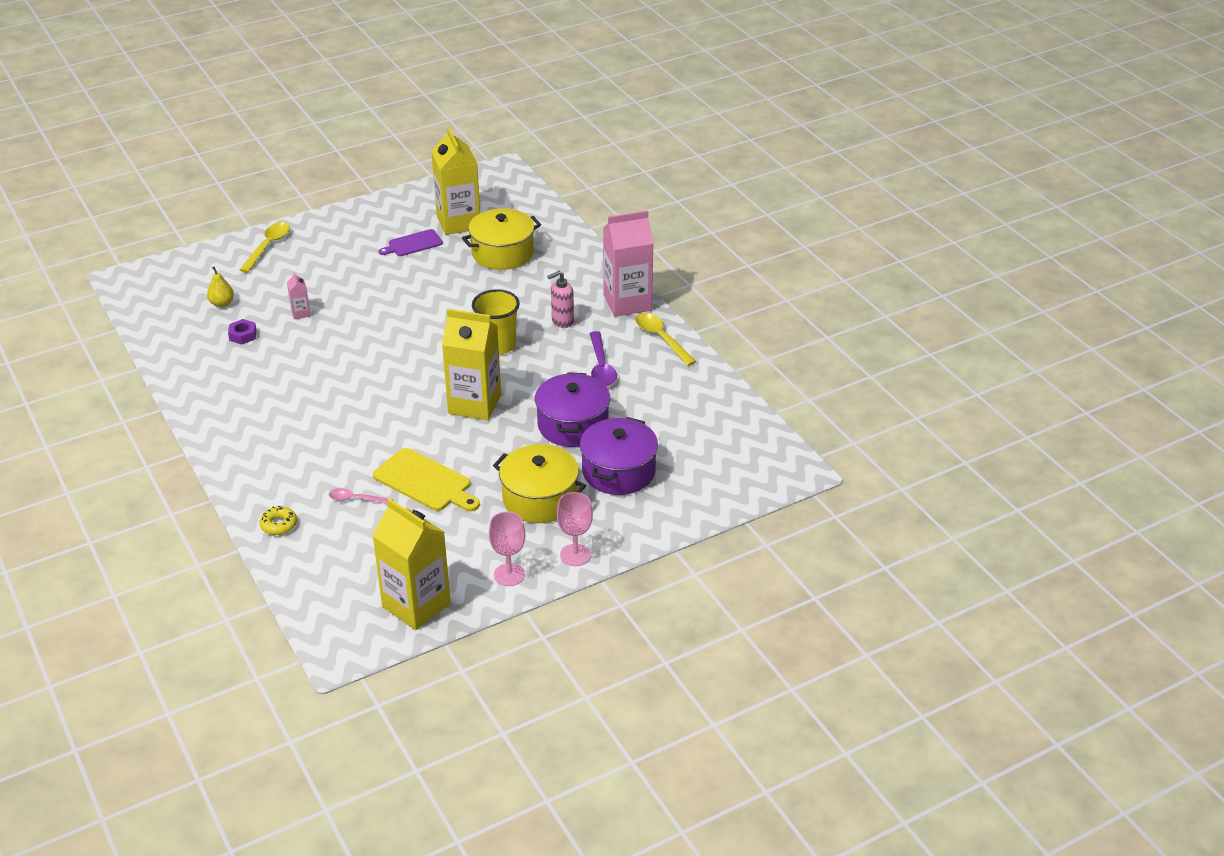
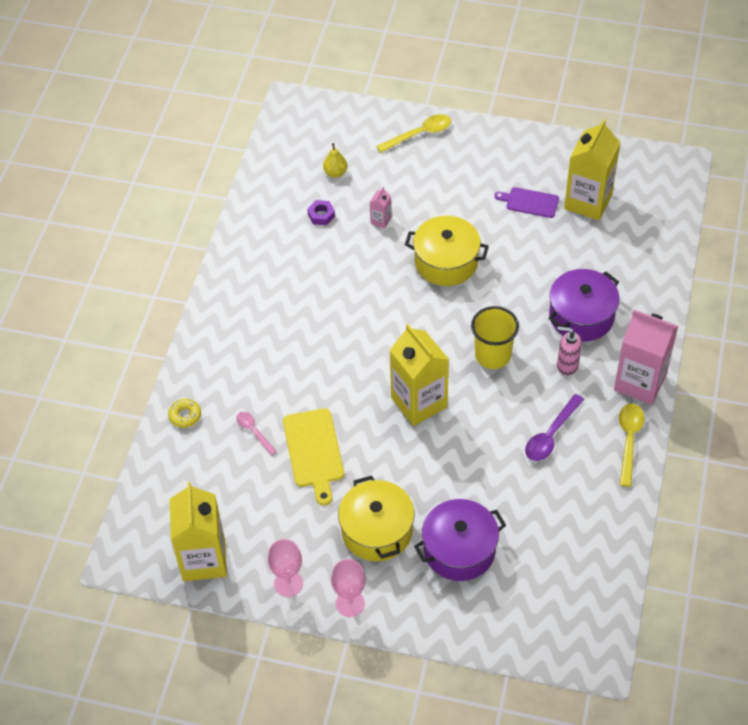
camera: 45 degrees right, 15 degrees up
yellow pot [462,208,541,270] -> yellow pot moved to [405,216,489,286]
purple pot [535,372,610,447] -> purple pot moved to [548,269,620,342]

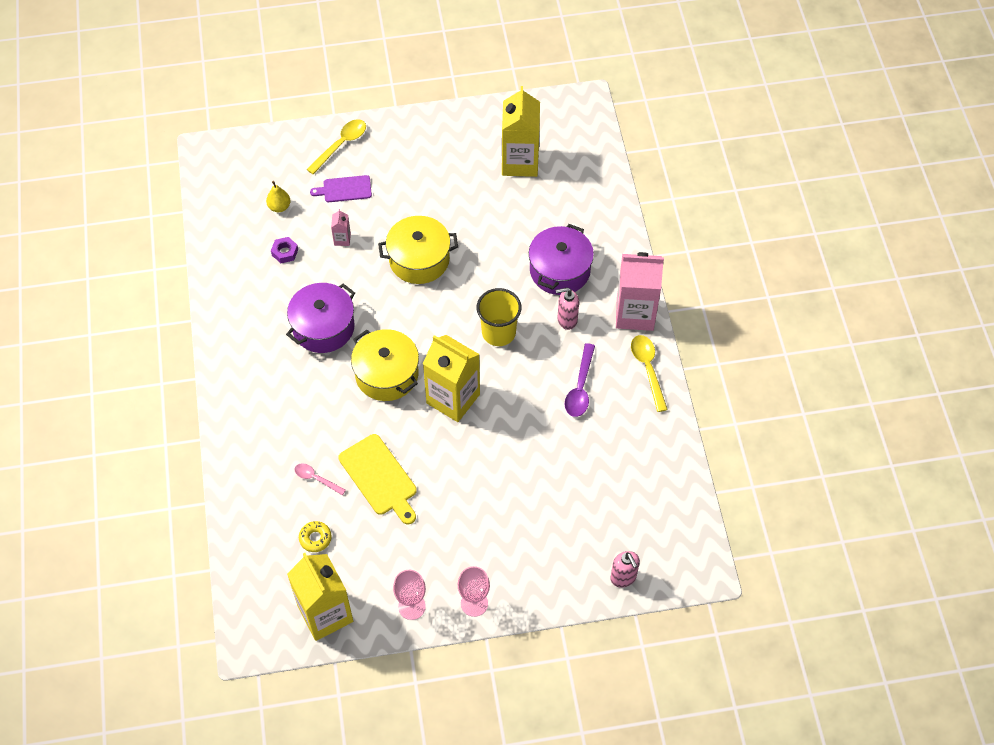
camera: 25 degrees left, 5 degrees up
yellow donut [168,399,201,428] -> yellow donut moved to [299,521,332,552]
yellow pot [338,475,415,561] -> yellow pot moved to [351,329,419,401]
purple pot [414,499,506,581] -> purple pot moved to [286,283,355,353]
purple cutting board [494,187,559,218] -> purple cutting board moved to [310,175,372,202]
none -> pink soap dispenser [610,551,640,588]

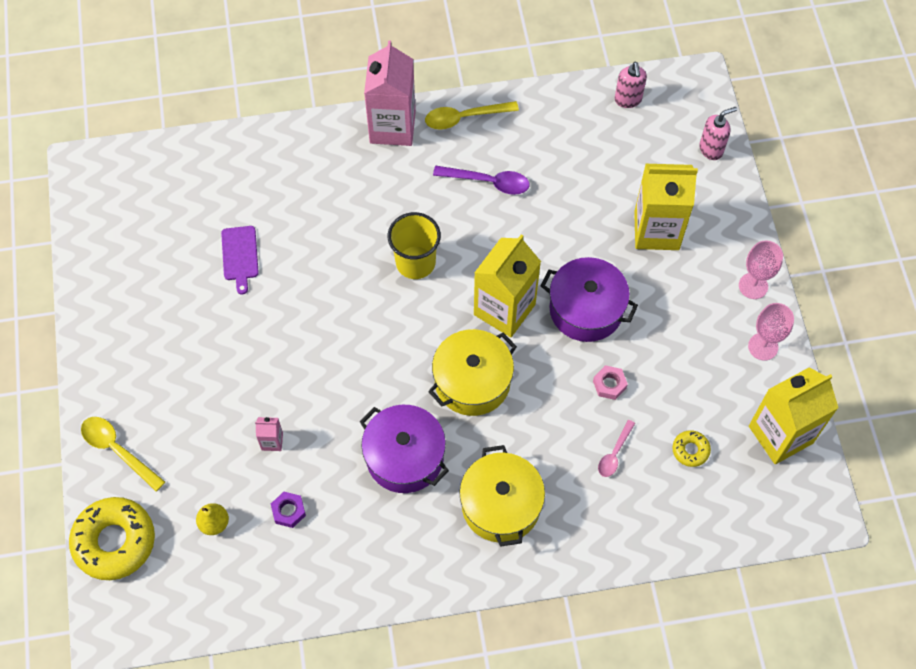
camera: 90 degrees left, 5 degrees up
purple cutting board [310,175,372,202] -> purple cutting board moved to [221,226,259,294]
yellow cutting board [338,434,417,524] -> pink nut [593,365,628,400]
yellow pot [378,216,458,284] -> yellow pot moved to [459,445,545,547]
yellow carton [502,86,540,177] -> yellow carton moved to [634,164,698,250]
purple pot [529,224,594,295] -> purple pot moved to [541,257,638,342]
pink soap dispenser [556,288,579,330] -> pink soap dispenser moved to [615,62,647,108]
none -> yellow donut [69,497,155,580]

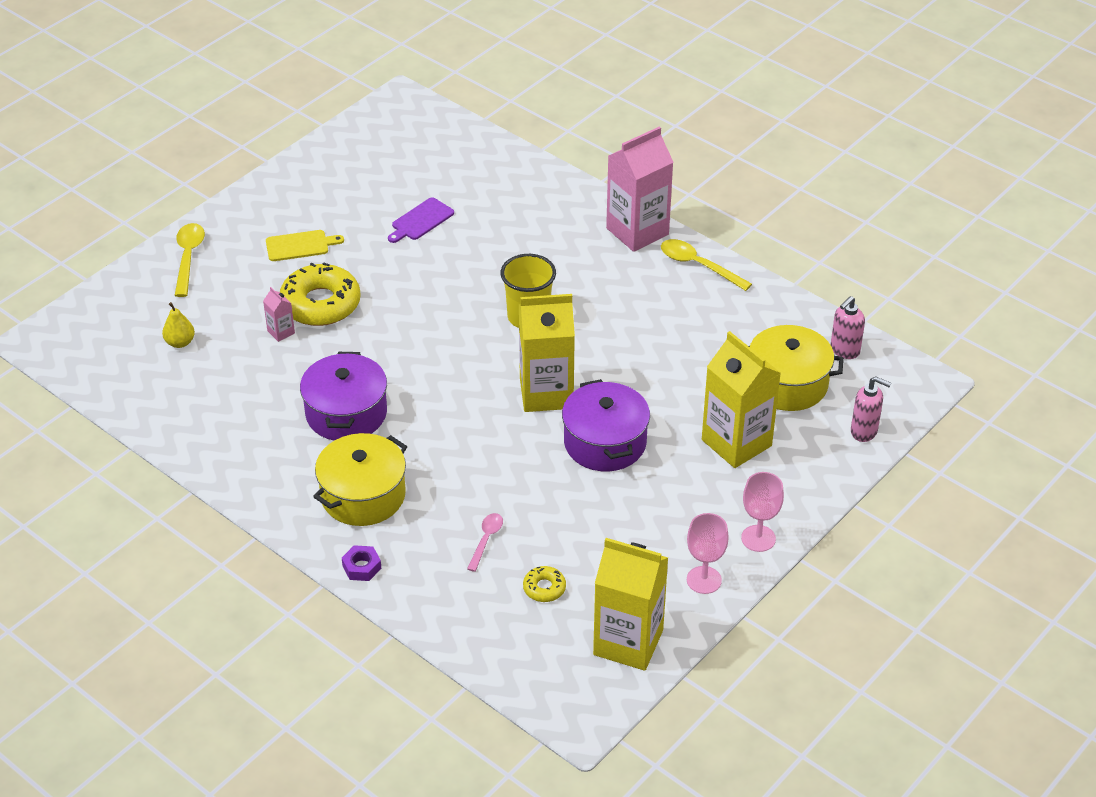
camera: 50 degrees right, 20 degrees down
yellow donut [69,497,155,580] -> yellow donut moved to [280,263,361,326]
purple nut [271,492,306,528] -> purple nut moved to [342,545,381,581]
yellow pot [428,329,517,416] -> yellow pot moved to [749,325,844,411]
purple spoon [433,166,530,195] -> none
pink nut [593,365,628,400] -> none
pink spoon [598,420,635,477] -> pink spoon turned 120 degrees clockwise [467,513,503,572]
none -> yellow cutting board [266,230,344,261]

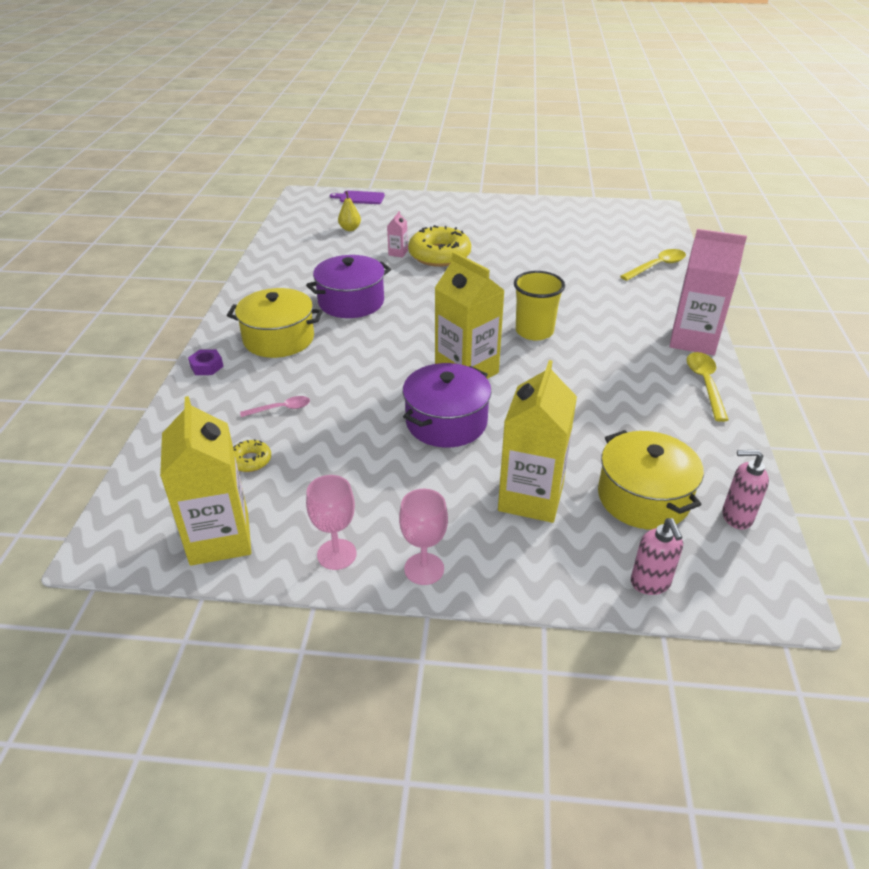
camera: 55 degrees right, 5 degrees down
yellow spoon [175,223,205,297] -> yellow spoon moved to [620,249,686,281]
yellow cutting board [266,230,344,261] -> none
purple cutting board [388,197,454,243] -> purple cutting board moved to [330,191,385,204]

